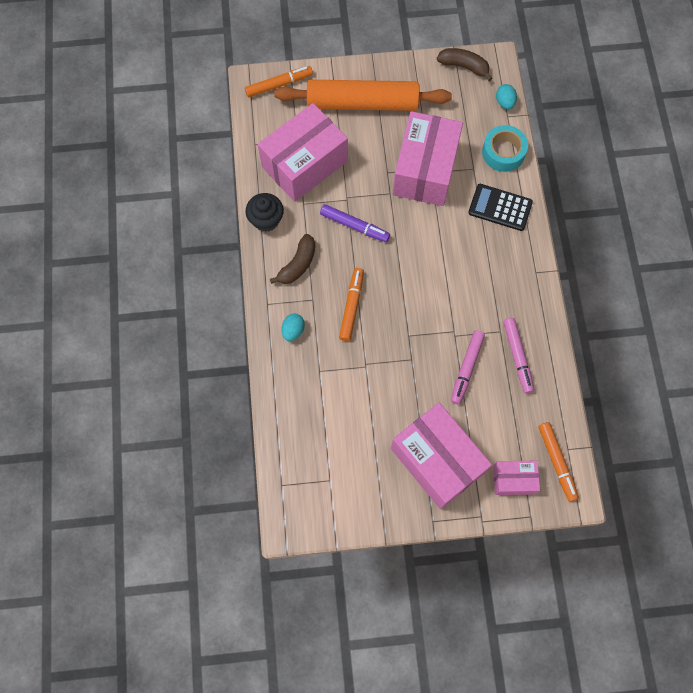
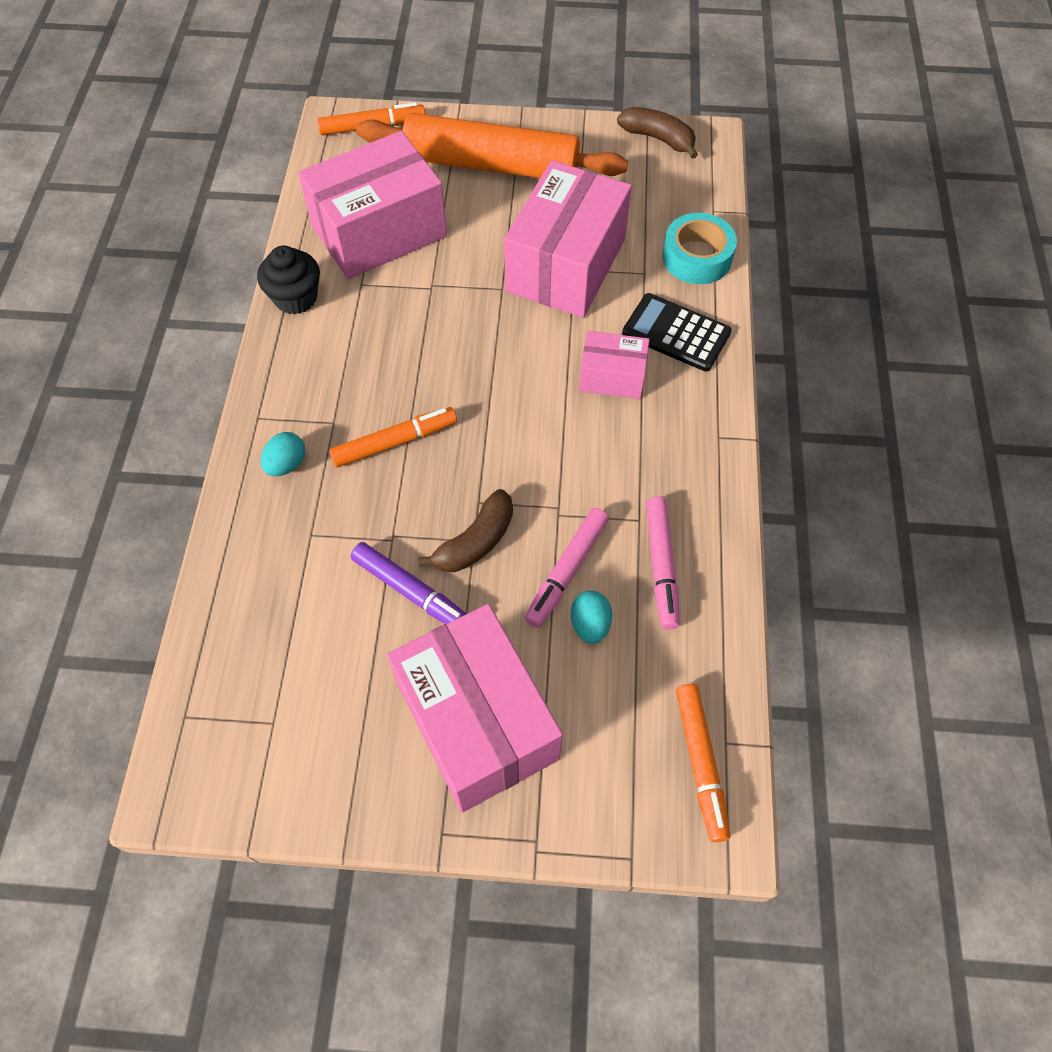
camera: 10 degrees right, 10 degrees down
brown banana [270,234,315,284] -> brown banana moved to [418,489,513,572]
purple marker [320,204,390,242] -> purple marker moved to [351,542,467,624]
orange marker [339,268,364,341] -> orange marker turned 45 degrees clockwise [329,407,457,467]
pink box [493,461,540,495] -> pink box moved to [579,331,649,399]
turquoise egg [496,84,517,109] -> turquoise egg moved to [571,591,612,644]

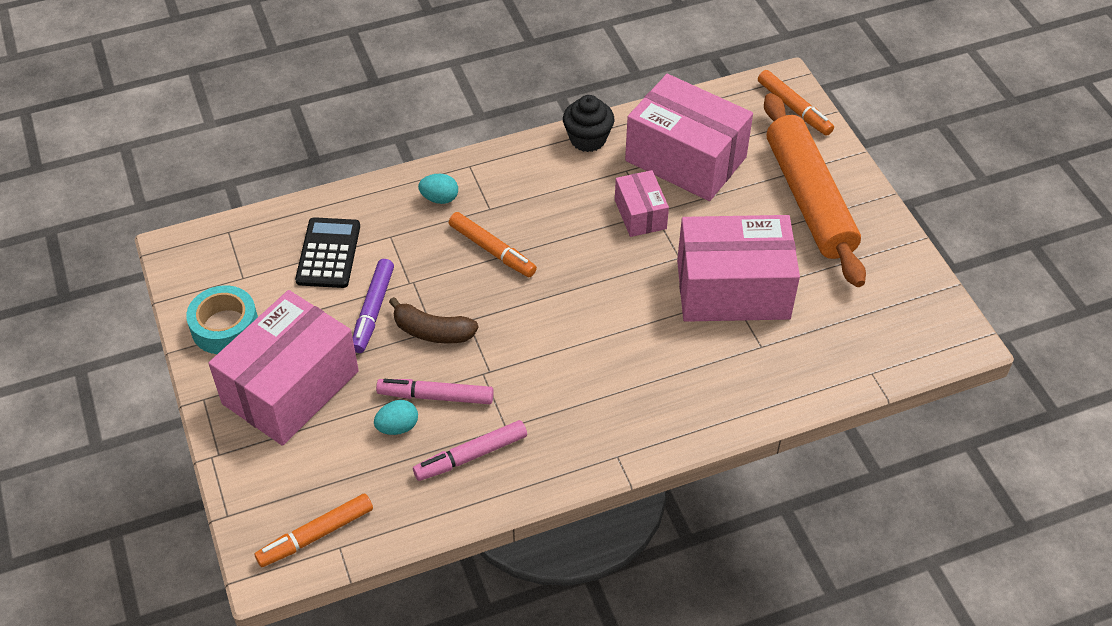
camera: 65 degrees right, 10 degrees down
pink box [579,331,649,399] -> pink box moved to [615,170,669,237]
brown banana [617,107,698,159] -> none
black calculator [622,293,732,372] -> black calculator moved to [295,217,360,288]
turquoise tape [663,213,737,284] -> turquoise tape moved to [186,285,258,354]

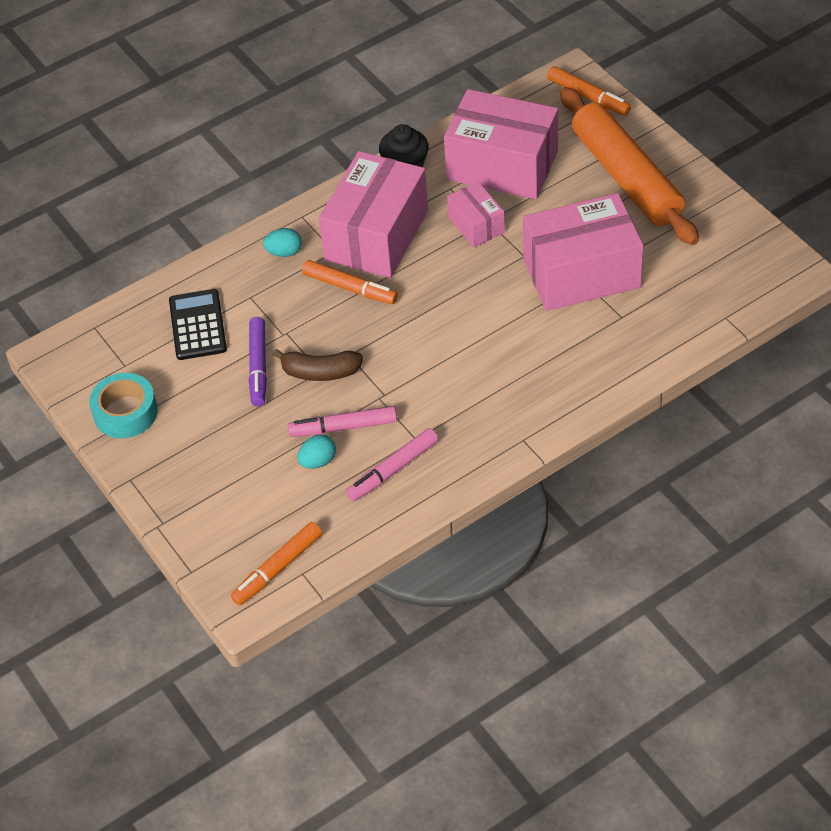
camera: 10 degrees left, 0 degrees up
pink box [208,290,359,446] -> pink box moved to [319,151,428,278]

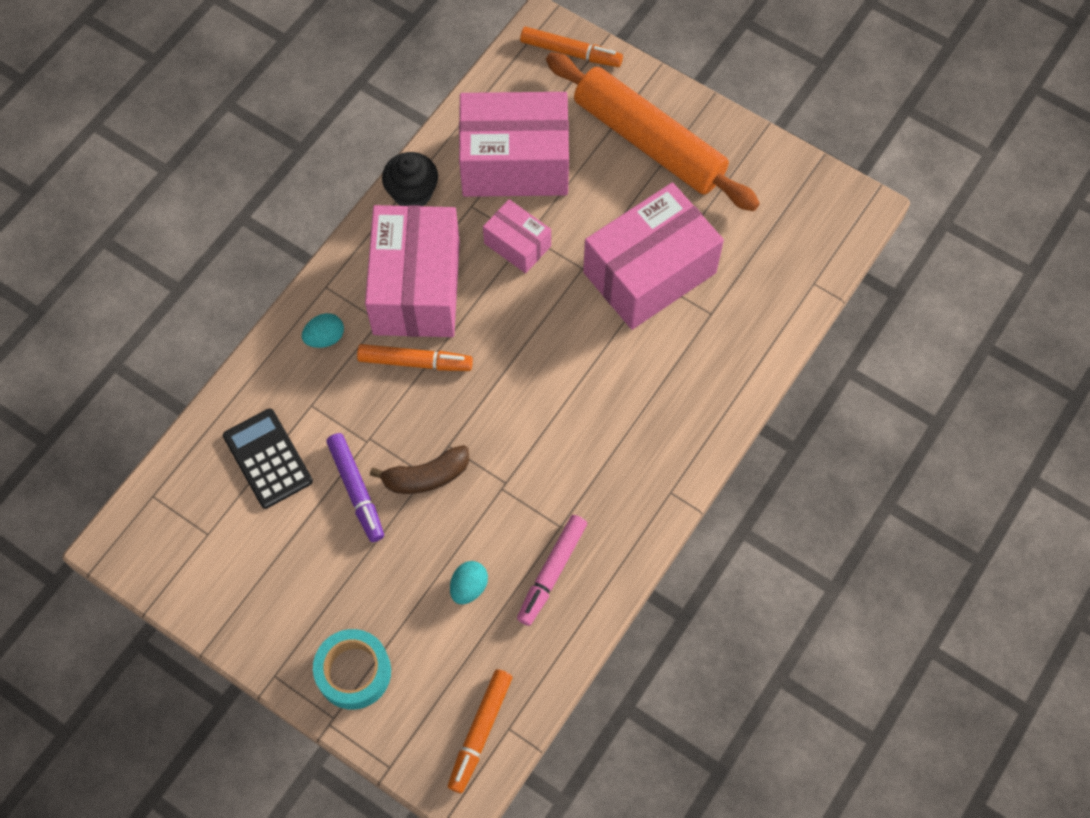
camera: 25 degrees left, 15 degrees up
turquoise tape [89,373,158,438] -> turquoise tape moved to [313,629,391,710]
pink marker [288,406,397,437] -> none

